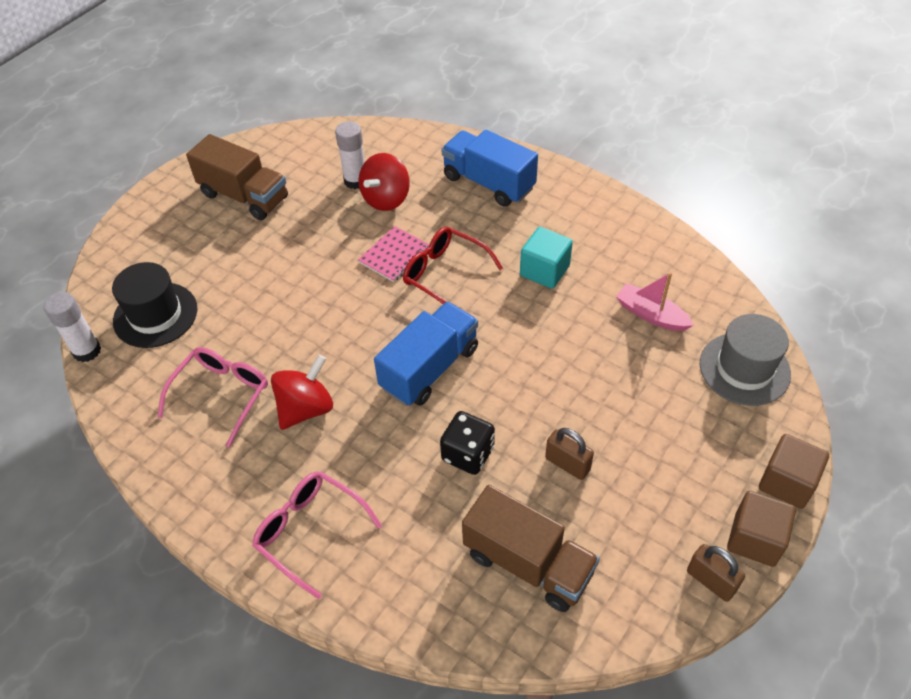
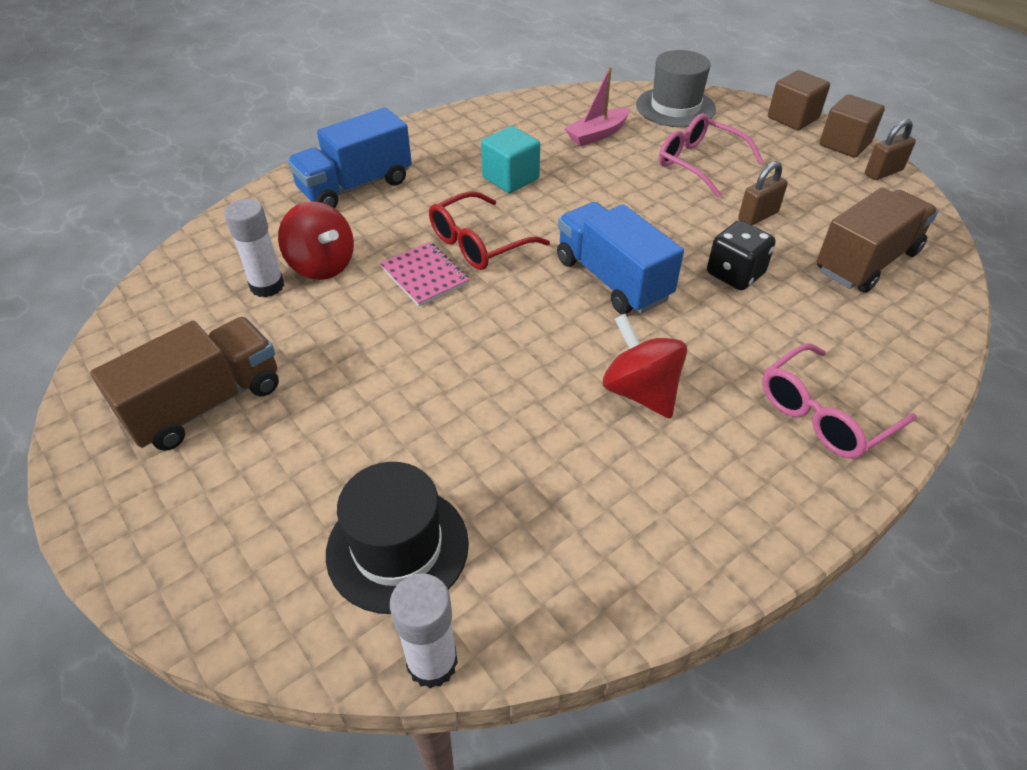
camera: 75 degrees left, 5 degrees down
pink glasses [158,347,268,447] -> pink glasses moved to [659,114,764,198]

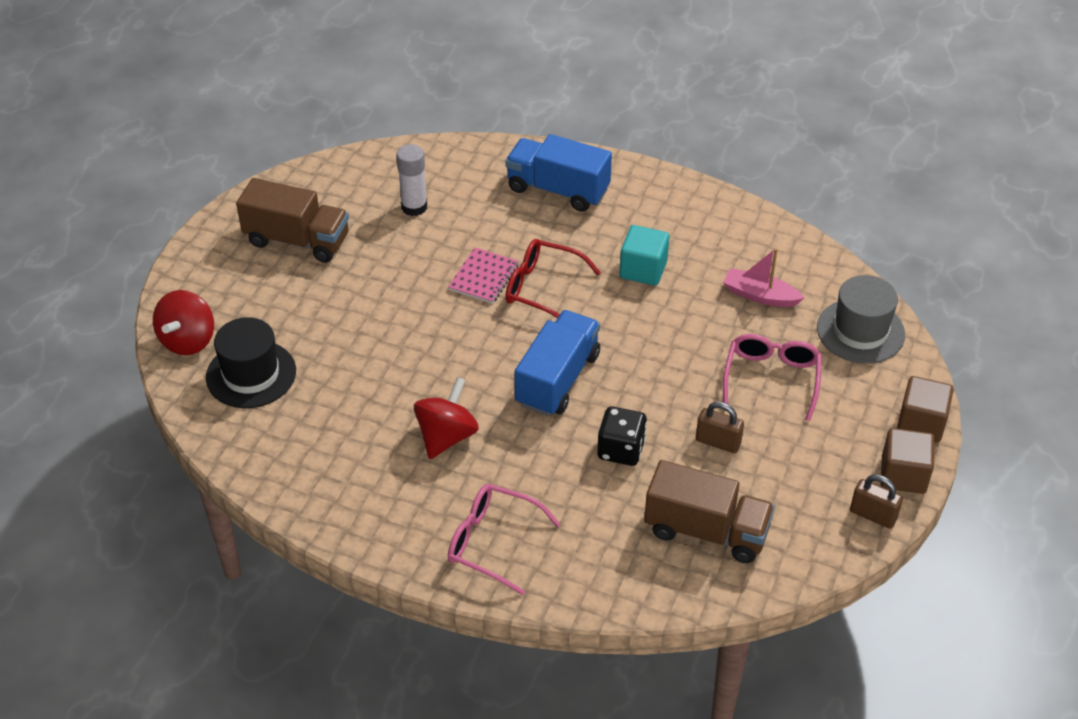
camera: 60 degrees right, 0 degrees up
red spinning top [278,201,354,280] -> red spinning top moved to [153,290,214,355]
white glue stick [390,573,458,689] -> none

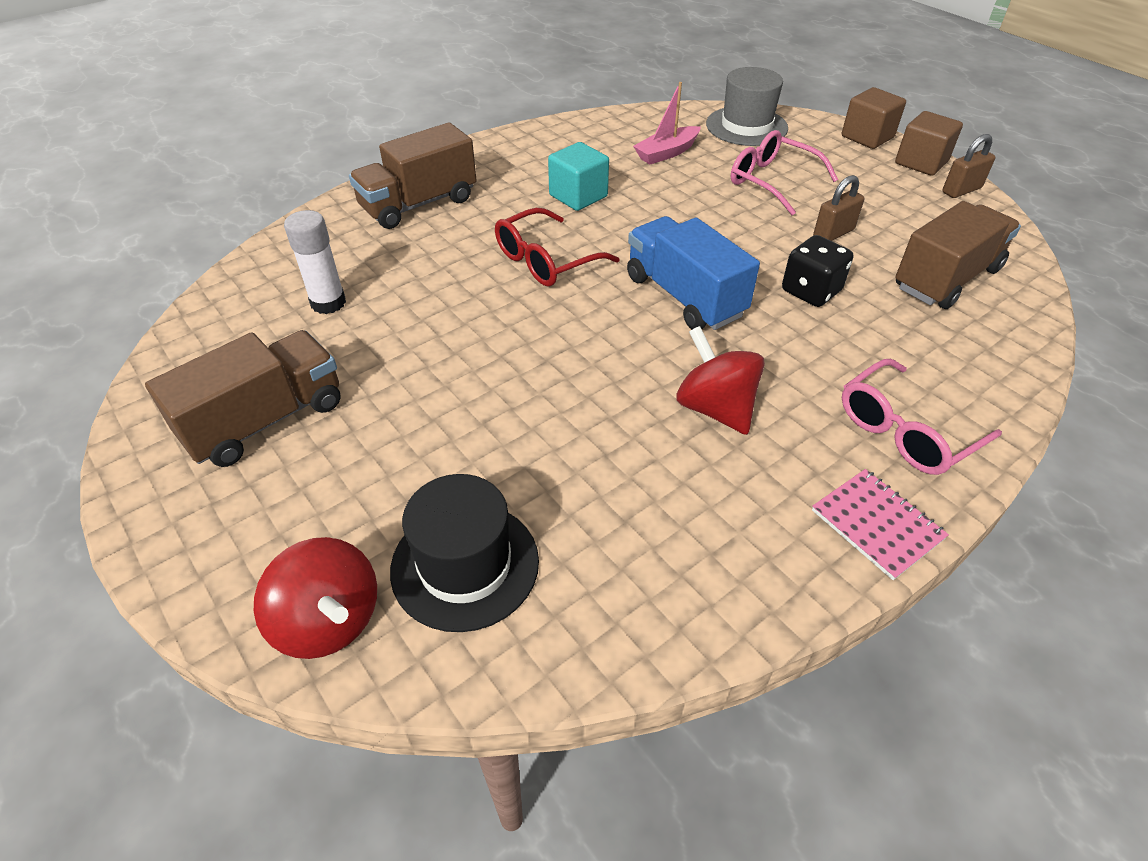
camera: 60 degrees left, 0 degrees up
pink notebook [448,248,519,304] -> pink notebook moved to [812,469,949,580]
blue truck [505,134,612,212] -> brown truck [349,122,477,229]

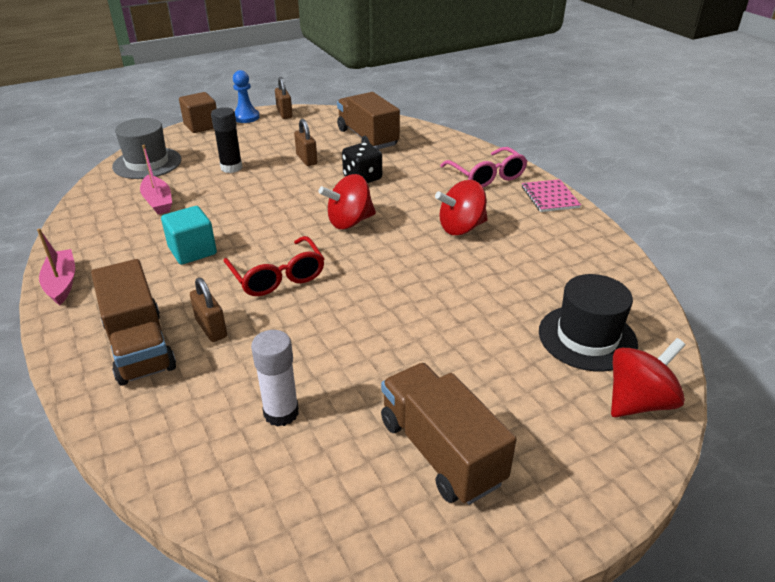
camera: 80 degrees left, 10 degrees down
blue truck [627,216,760,330] -> red spinning top [318,174,376,229]
pink glasses [731,130,838,215] -> black glue stick [211,107,243,173]
pink notebook [812,469,949,580] -> pink notebook turned 75 degrees counterclockwise [522,179,581,212]
brown cube [895,111,963,176] -> blue pawn [233,70,260,123]
none -> pink boat [37,228,75,305]
none -> brown padlock [190,278,227,342]

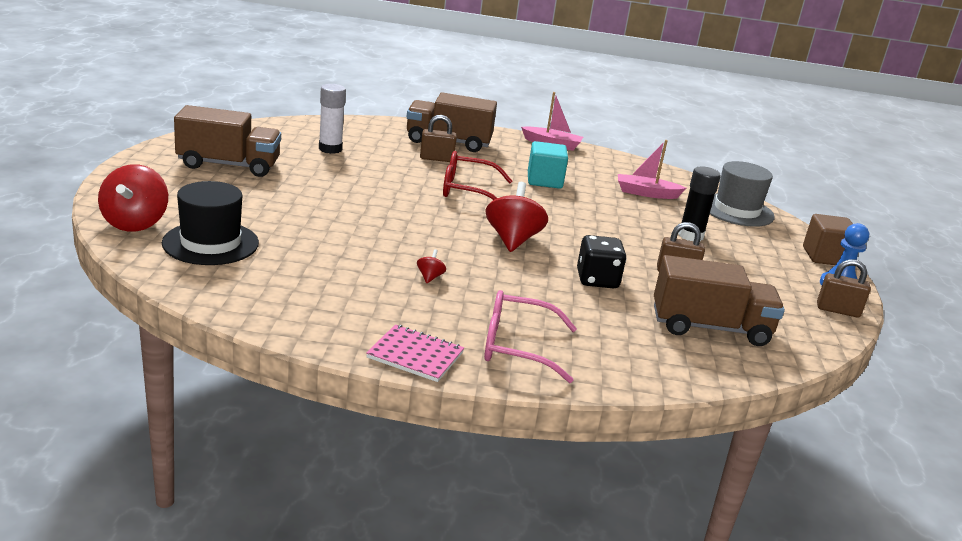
camera: 120 degrees right, 10 degrees down
red spinning top [435,180,488,235] -> red spinning top [417,249,446,283], size x0.43

